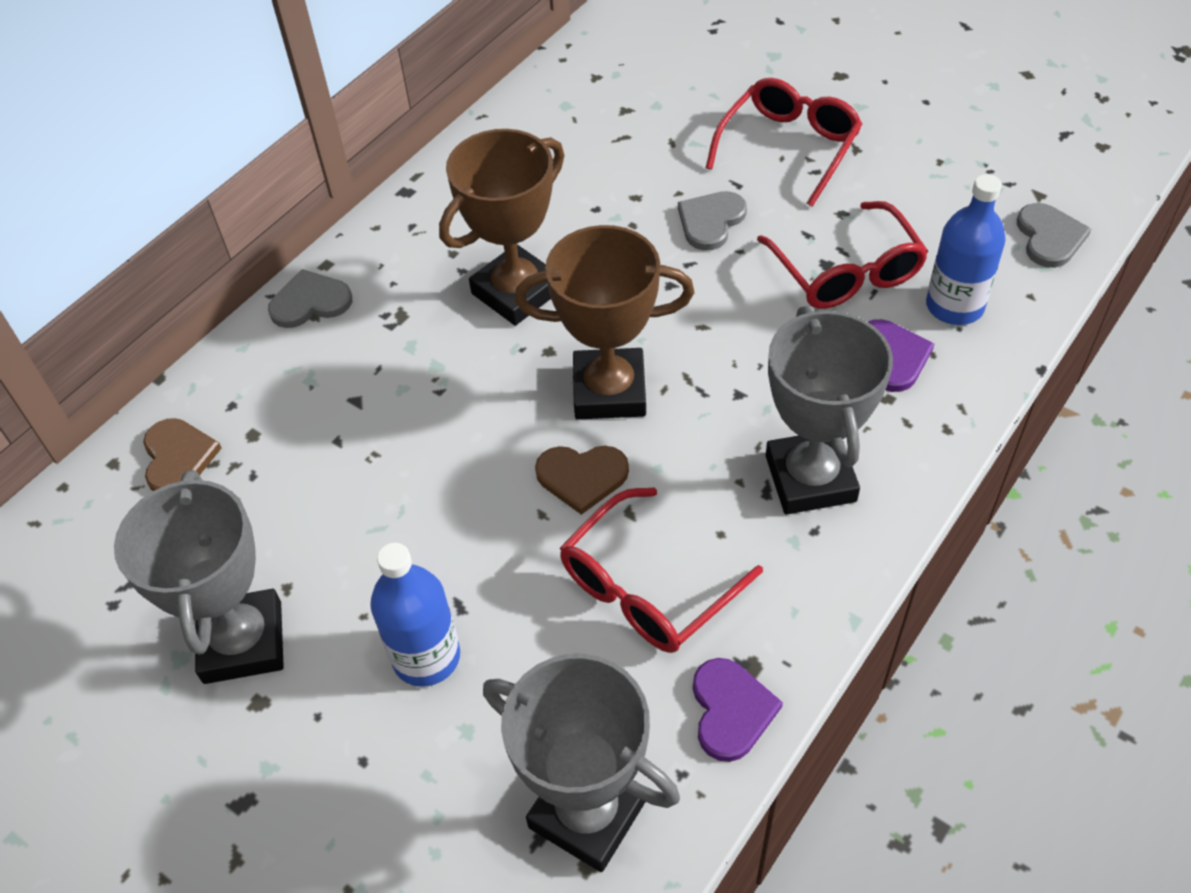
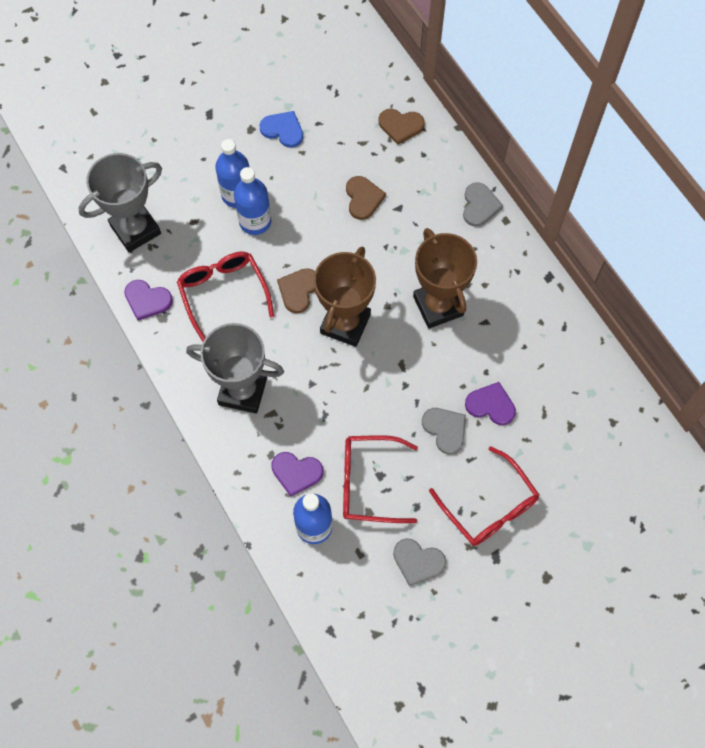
camera: 110 degrees right, 15 degrees up
grey trophy [114,470,284,684] -> blue heart [259,111,303,148]
grey heart [1017,203,1091,268] -> grey heart moved to [393,538,446,586]
none -> blue bottle [234,167,271,235]
none -> brown heart [346,176,386,220]
none -> purple heart [465,382,516,425]

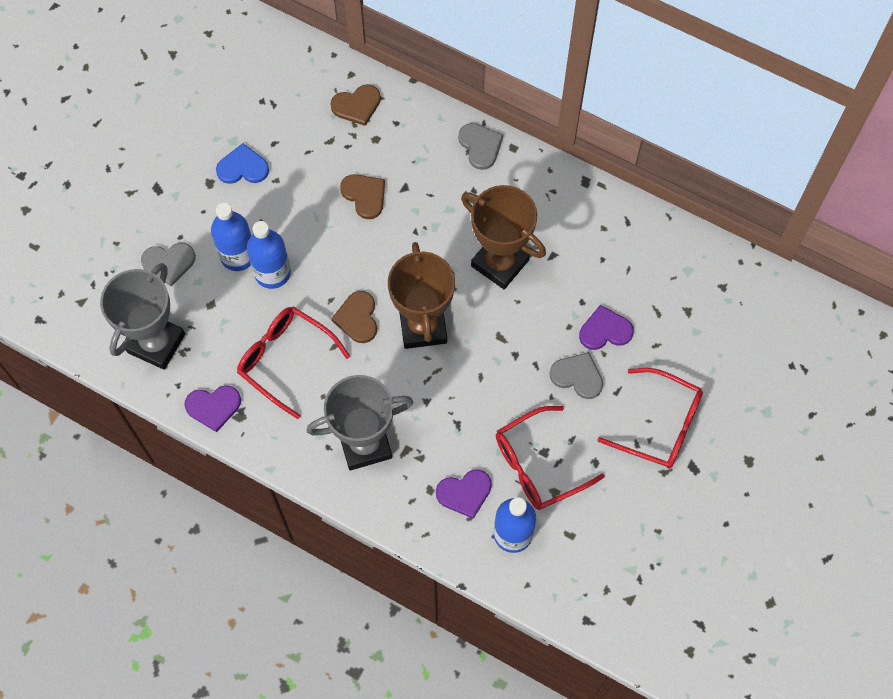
camera: 30 degrees left, 0 degrees up
grey heart [393,538,446,586] -> grey heart moved to [141,243,196,287]

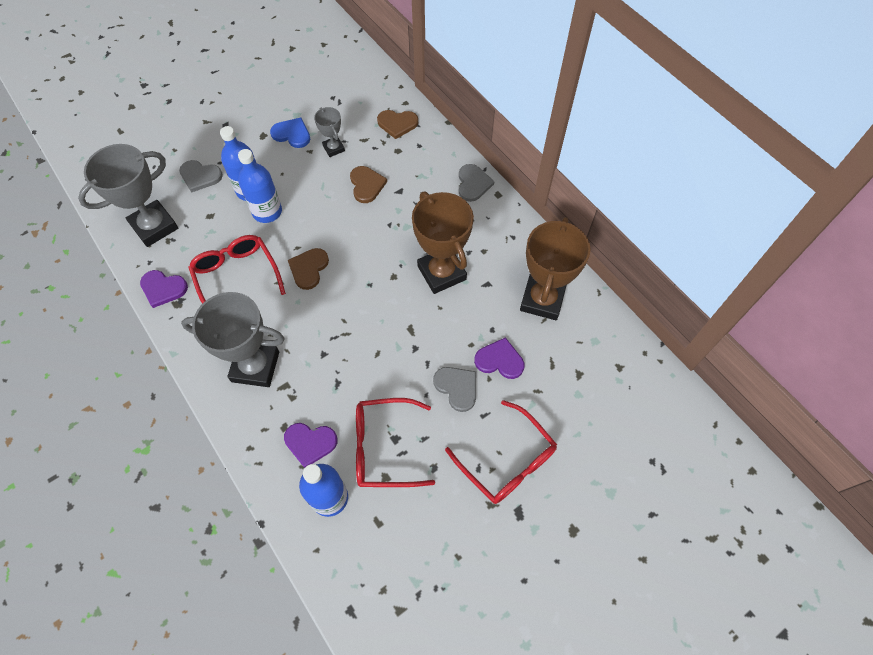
camera: 25 degrees right, 5 degrees down
brown trophy [388,242,455,349] -> brown trophy moved to [520,217,591,320]
none -> grey trophy [314,107,345,157]

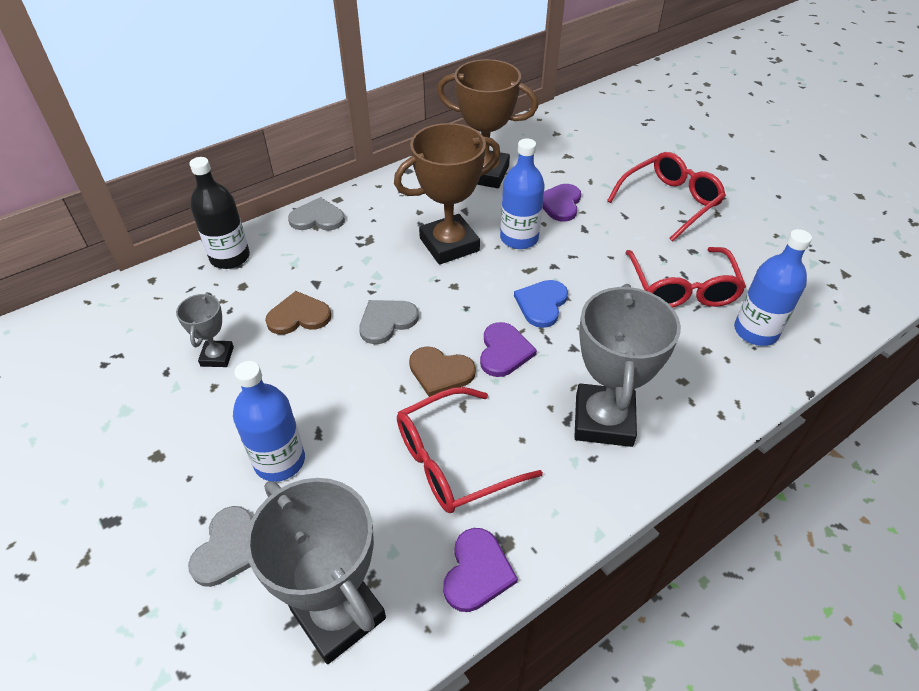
camera: 90 degrees left, 15 degrees down
blue bottle [238,149,282,223] -> blue bottle moved to [500,138,545,249]
blue heart [270,118,310,148] -> blue heart moved to [514,280,568,328]
purple heart [284,423,338,468] -> purple heart moved to [480,322,537,377]
grey trophy [314,107,345,157] -> grey trophy turned 60 degrees counterclockwise [176,292,234,367]
brown heart [377,110,418,139] -> none
grey heart [433,367,476,412] -> grey heart moved to [359,300,419,344]
none -> black bottle [189,157,250,269]

